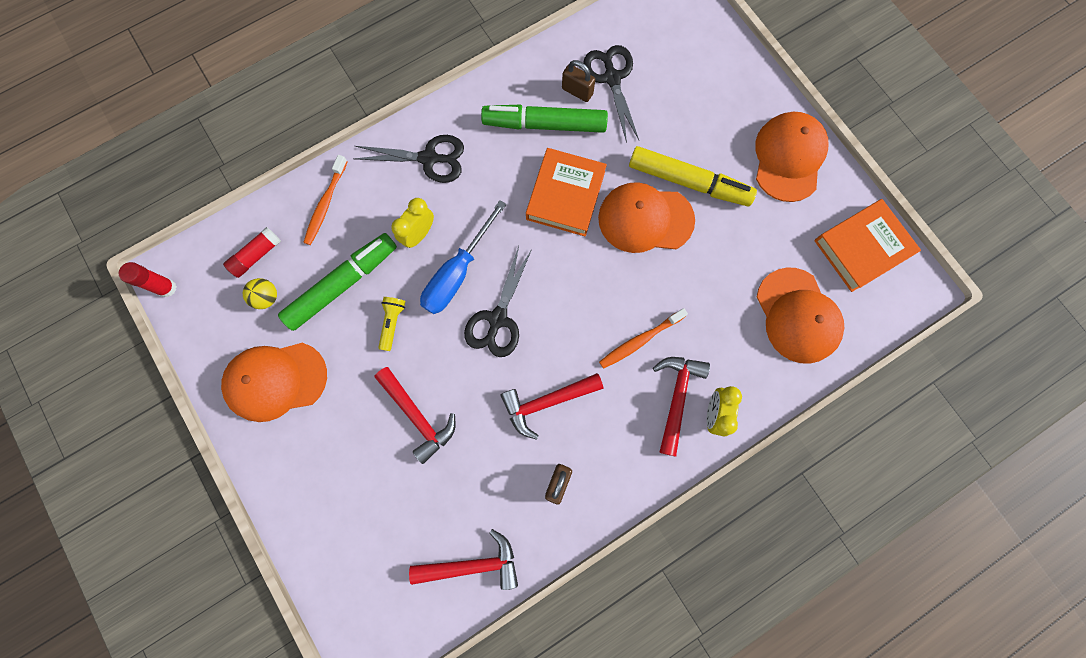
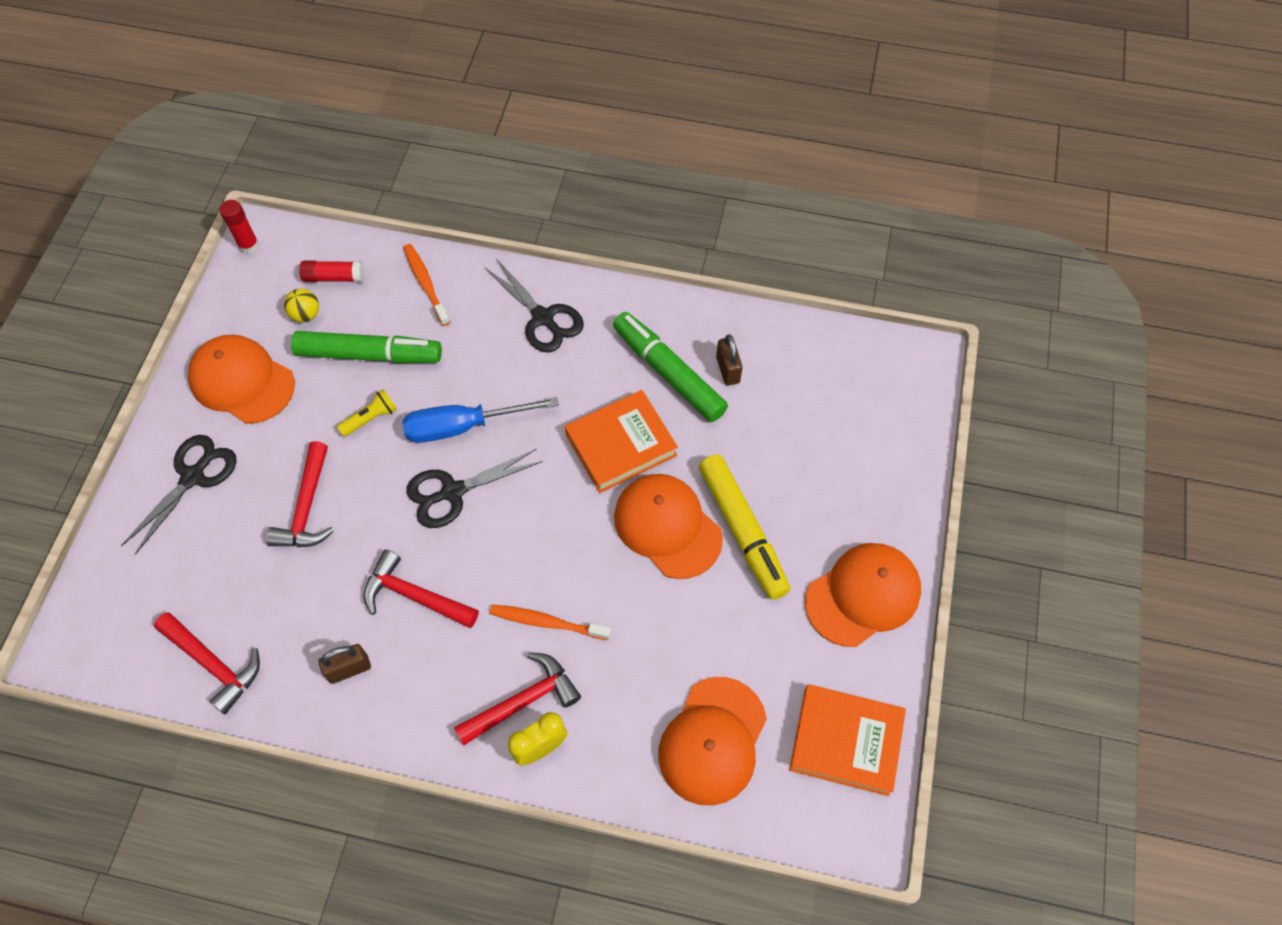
camera: 45 degrees right, 15 degrees down
orange toothbrush [303,155,348,245] -> orange toothbrush turned 90 degrees clockwise [403,244,450,326]
yellow clock [391,198,434,248] -> none
black scissors [583,45,639,143] -> black scissors moved to [121,435,237,555]

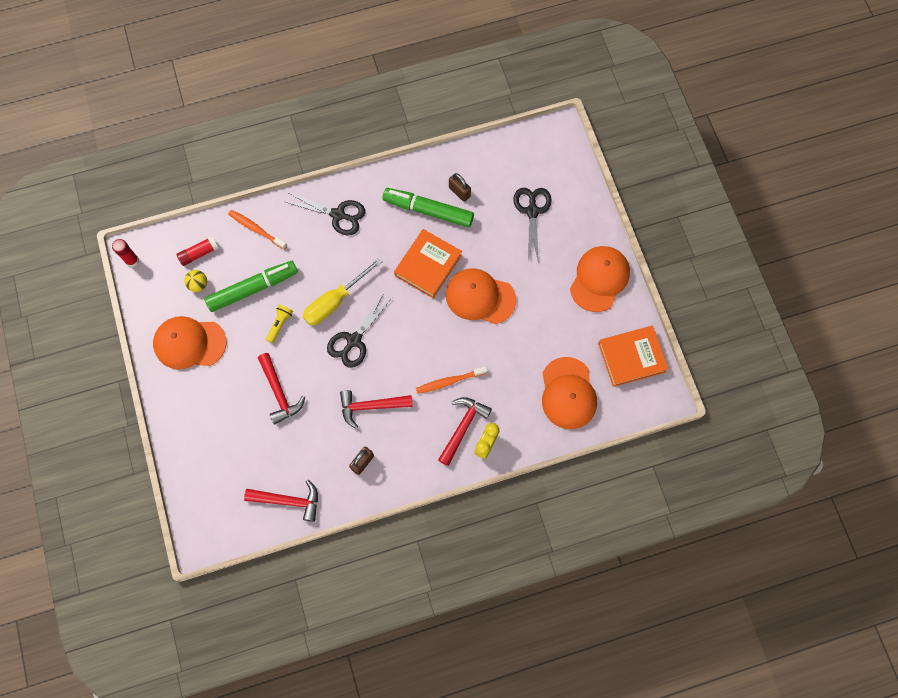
camera: 30 degrees left, 10 degrees up
black scissors [121,435,237,555] -> black scissors moved to [513,188,552,263]
blue screwdriver [402,397,559,443] -> yellow screwdriver [303,258,383,325]
yellow marker [699,454,790,600] -> none

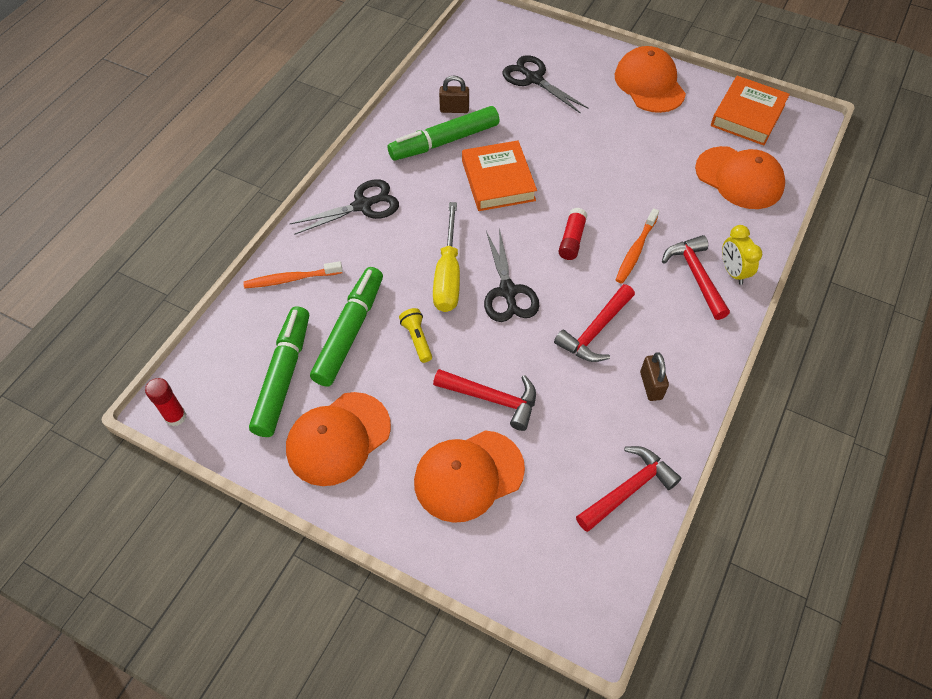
camera: 45 degrees left, 15 degrees down
red glue stick [176,236,219,266] -> red glue stick moved to [558,208,587,260]
yellow ball [184,270,207,292] -> green marker [249,306,309,437]
orange cap [446,268,516,324] -> orange cap moved to [414,430,525,523]

